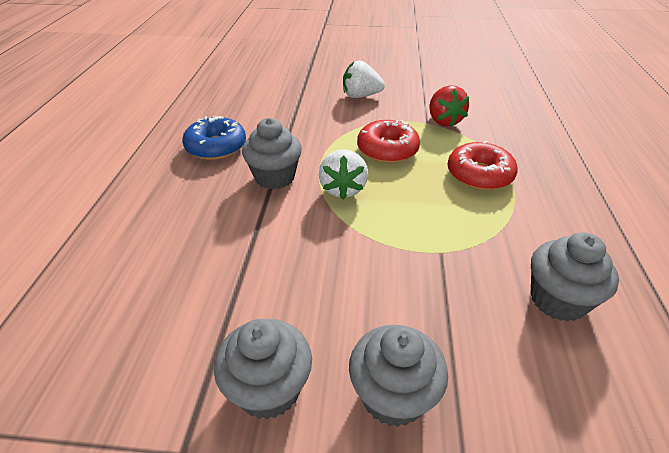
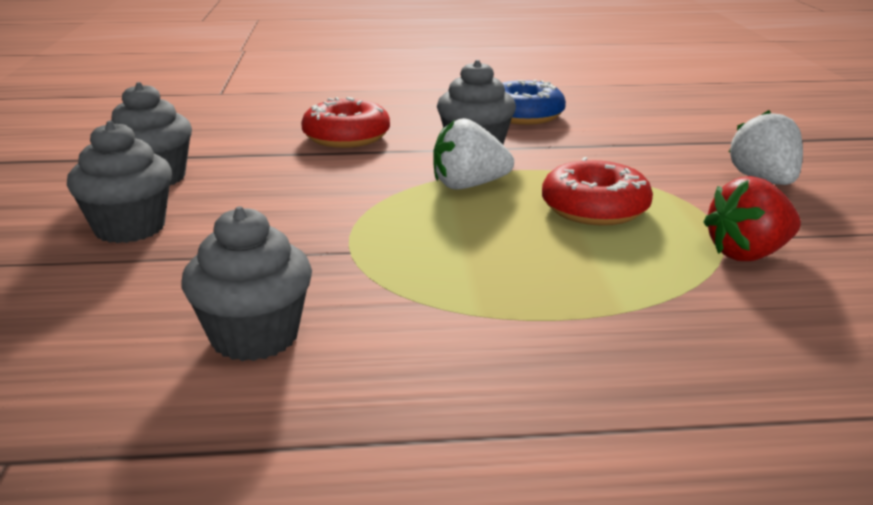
camera: 80 degrees right, 15 degrees down
red donut [447,141,518,191] -> red donut moved to [301,97,390,148]

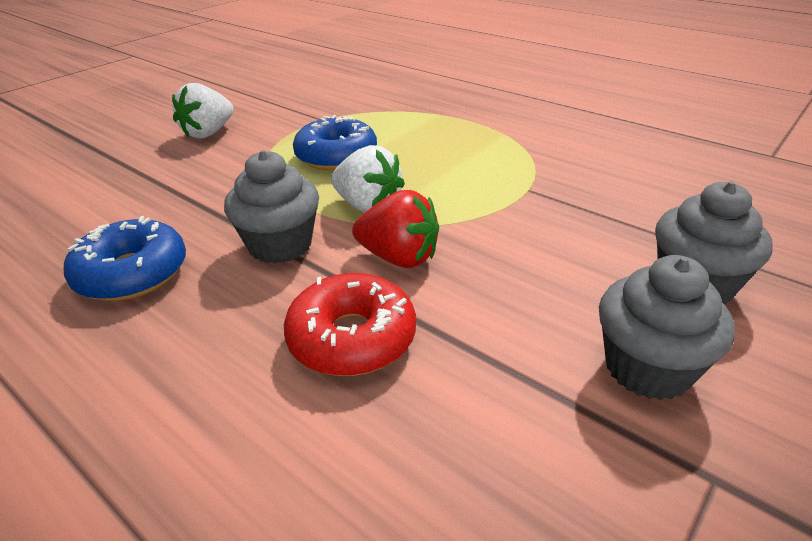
camera: 135 degrees left, 10 degrees up
grey cupcake [182,206,312,361] -> none
red donut [542,157,653,226] -> blue donut [293,115,377,170]
red strawberry [703,176,801,261] -> red strawberry moved to [352,190,439,268]

